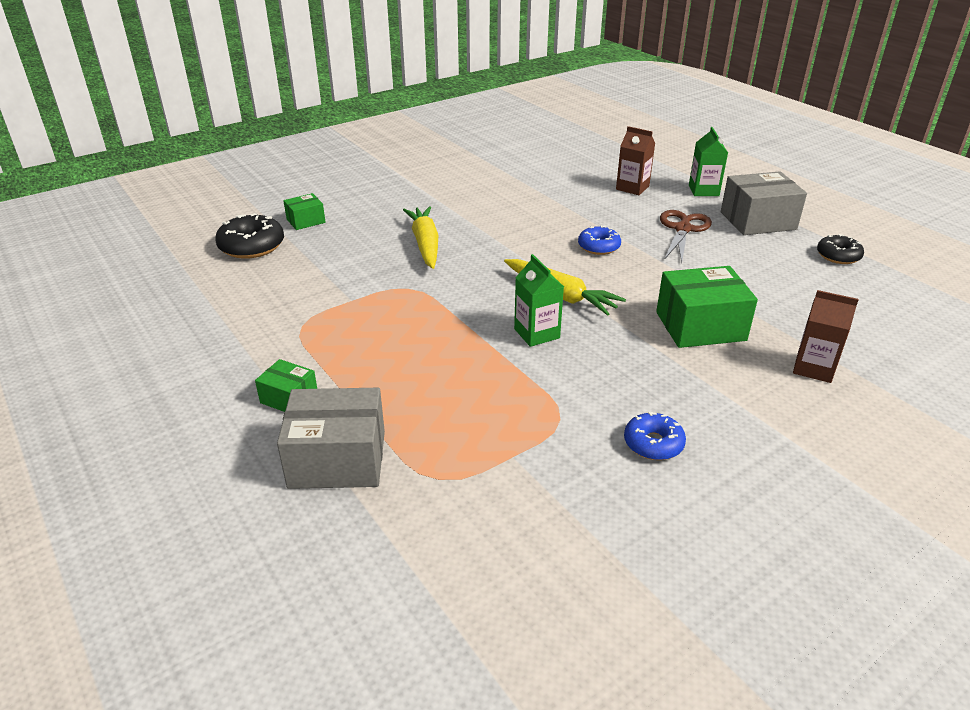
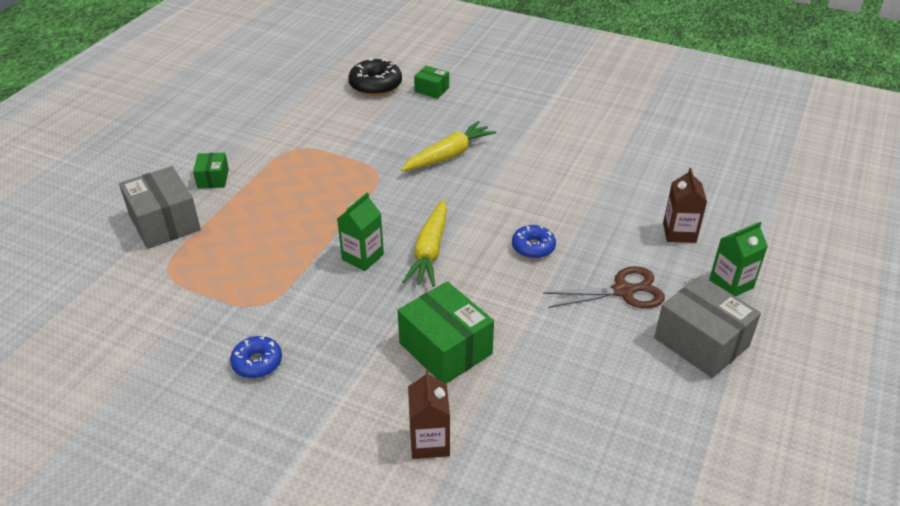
camera: 60 degrees right, 5 degrees up
black donut [817,234,864,264] -> none

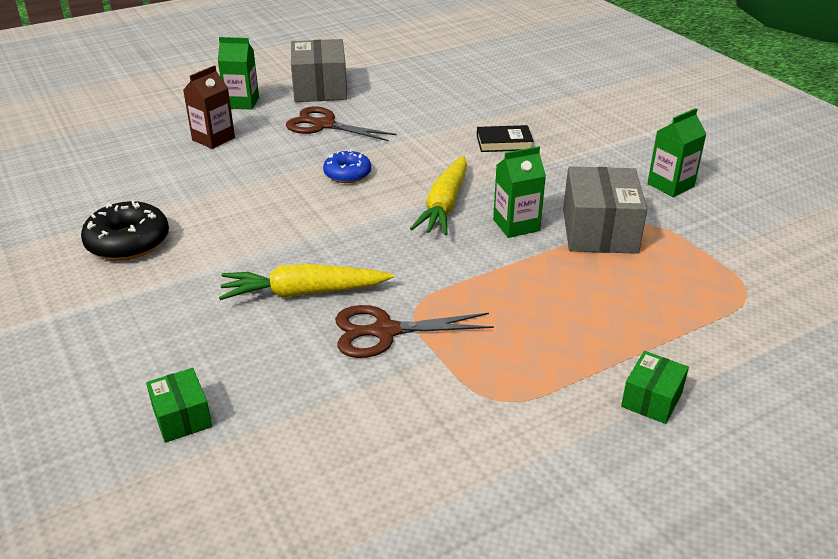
camera: 145 degrees left, 5 degrees down
grey box [119,166,201,249] -> grey box moved to [563,166,647,254]
blue donut [230,335,282,378] -> green carton [647,108,706,197]
black donut [348,58,402,96] -> black donut moved to [81,200,169,261]
green box [397,281,494,384] -> black book [477,125,534,152]
yellow carrot [402,199,447,287] -> yellow carrot turned 150 degrees clockwise [410,156,467,235]
brown carton [408,370,450,459] -> none
none -> brown scissors [335,305,494,358]

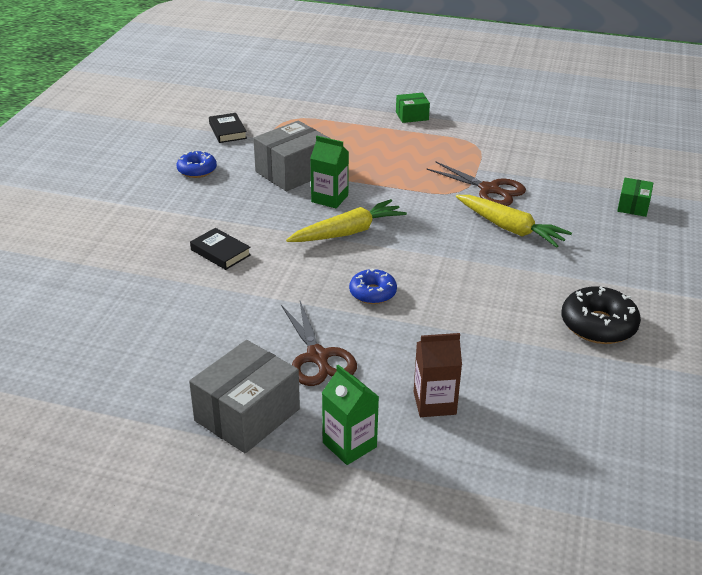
camera: 135 degrees left, 0 degrees up
green carton [647,108,706,197] -> blue donut [177,151,217,178]
none -> black book [209,113,247,143]

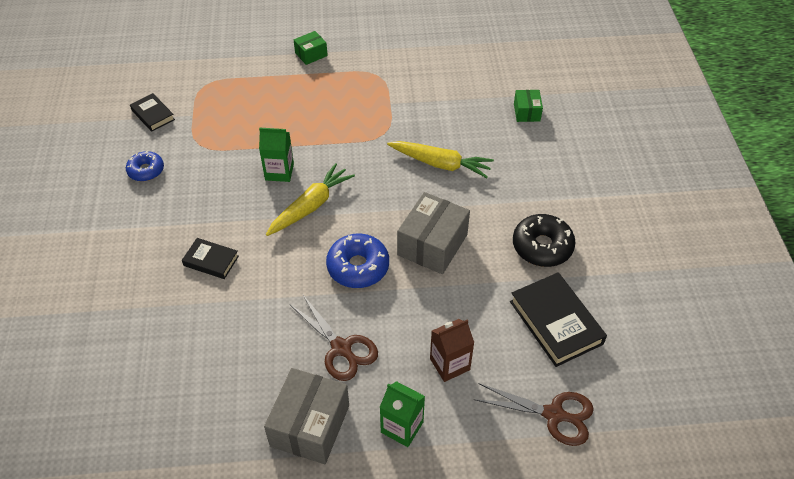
camera: 20 degrees left, 15 degrees up
grey box [253,120,329,191] -> grey box moved to [397,192,470,274]
blue donut [349,268,397,304] -> blue donut [326,234,389,288], size x1.55
brown scissors [427,161,526,206] -> brown scissors moved to [474,383,594,446]
none -> black book [510,272,607,367]

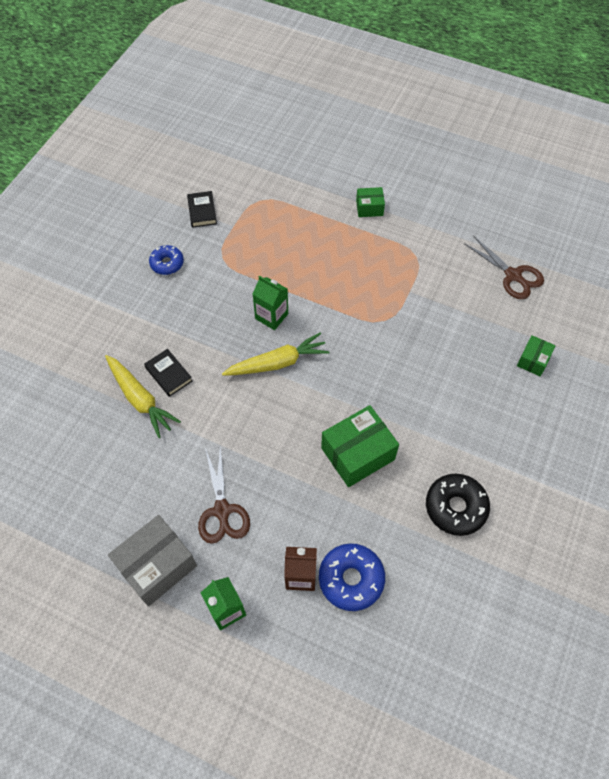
camera: 30 degrees right, 10 degrees up
blue donut [326,234,389,288] -> blue donut moved to [319,543,385,611]
yellow carrot [387,141,494,178] -> yellow carrot moved to [105,355,181,438]
grey box [397,192,470,274] -> green box [321,405,399,487]
brown scissors [474,383,594,446] -> brown scissors moved to [464,236,544,299]
black book [510,272,607,367] -> none

